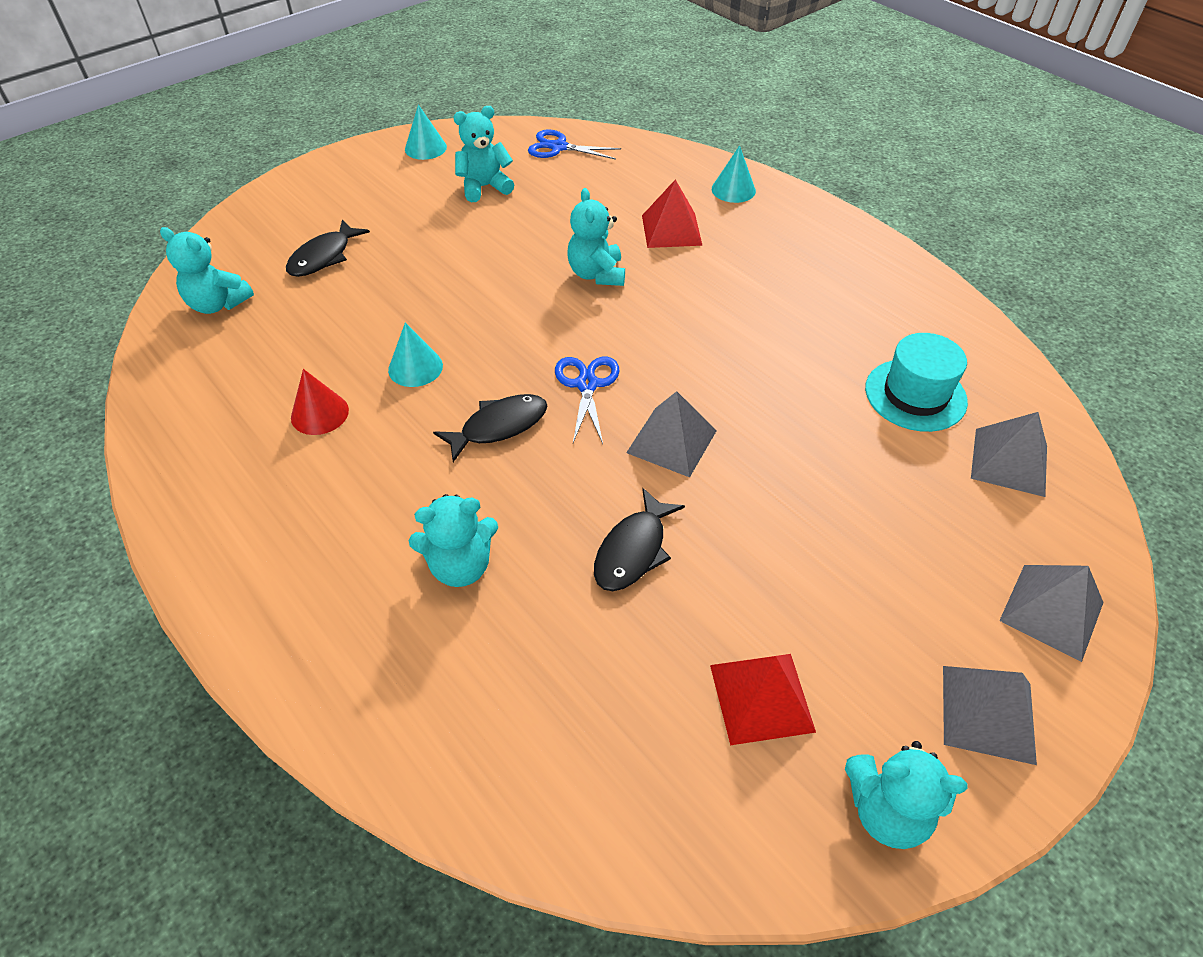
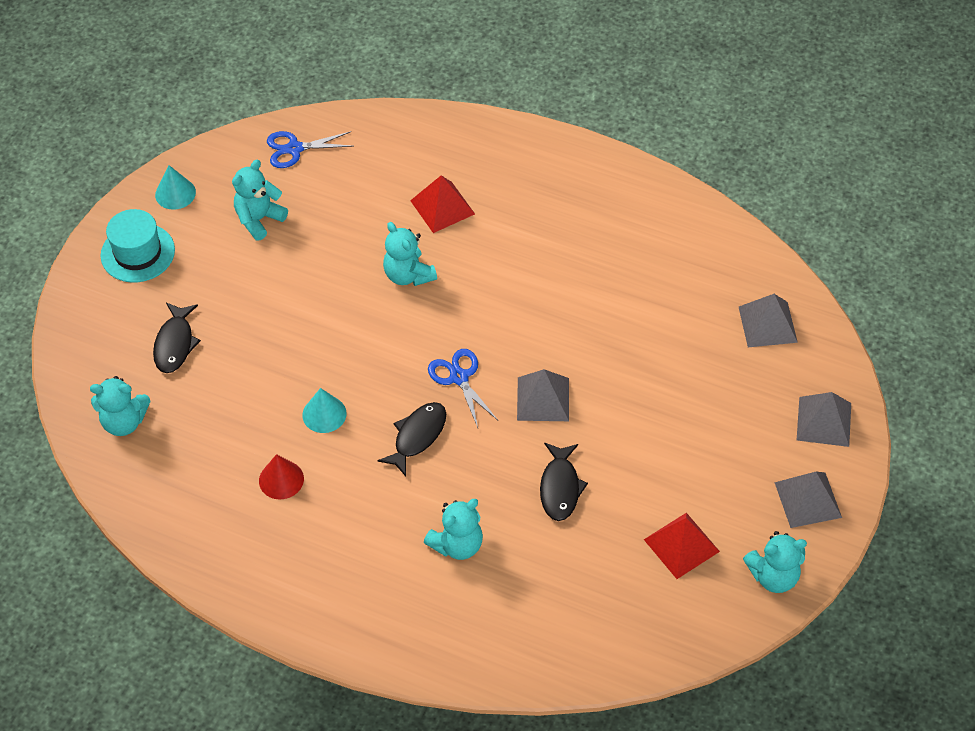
camera: 25 degrees left, 5 degrees up
turquoise cone [712,145,756,203] -> none
turquoise hat [865,333,968,432] -> turquoise hat moved to [101,209,175,283]

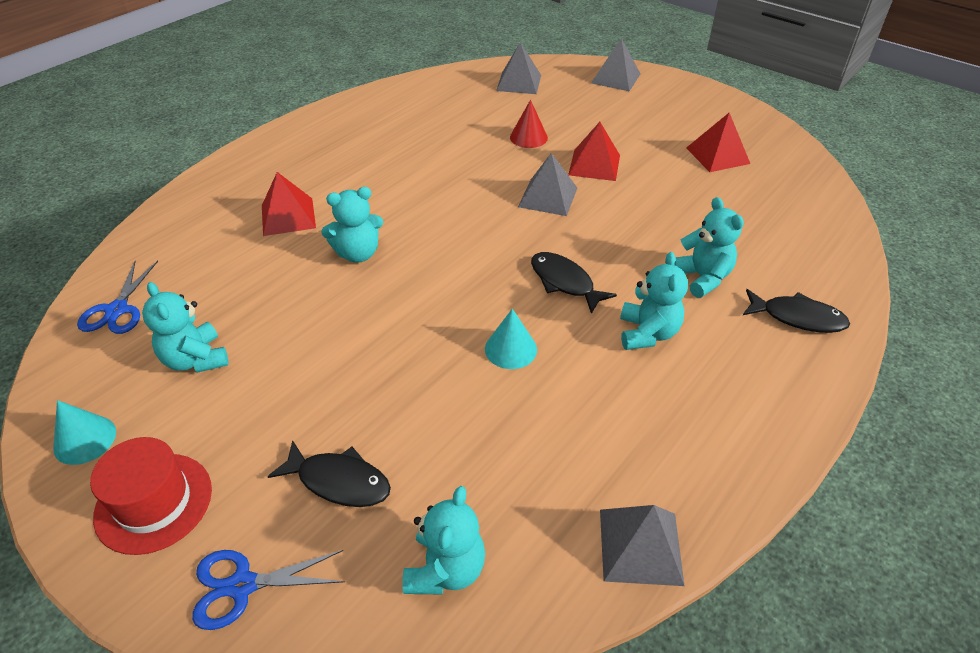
camera: 75 degrees left, 10 degrees down
turquoise hat [101,209,175,283] -> red hat [90,437,212,555]
red cone [259,454,304,500] -> red cone moved to [510,100,548,148]
blue scissors [428,349,499,428] -> blue scissors moved to [192,550,345,630]
black fish [540,443,588,521] -> black fish moved to [743,289,850,333]
turquoise teddy bear [743,531,807,593] -> turquoise teddy bear moved to [620,252,688,350]
grey pyramid [774,472,842,528] -> grey pyramid moved to [600,505,685,586]
none -> red pyramid [568,122,620,181]

